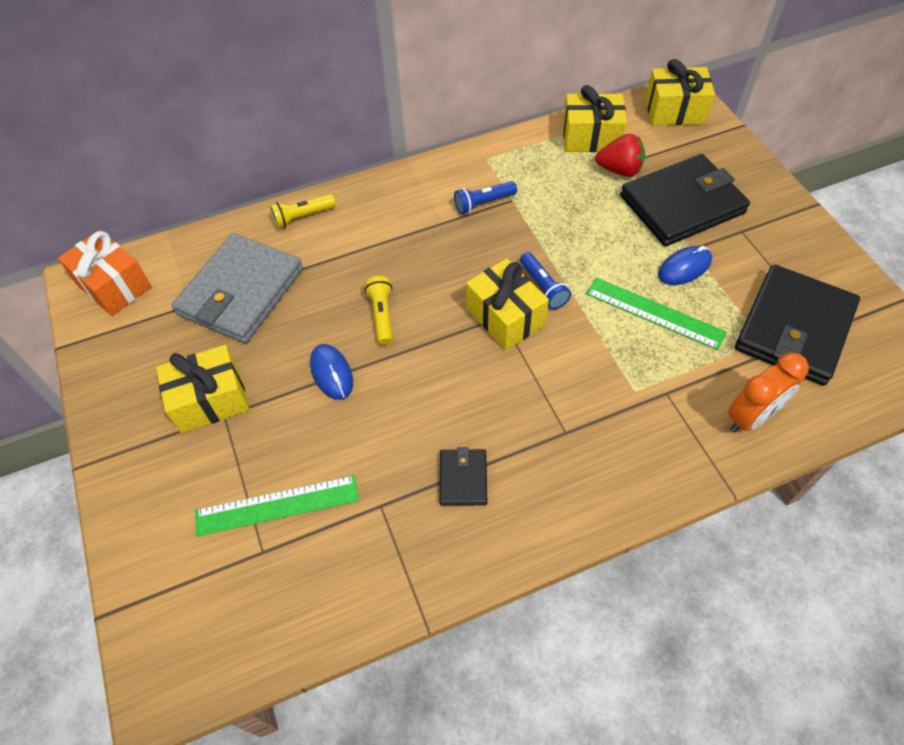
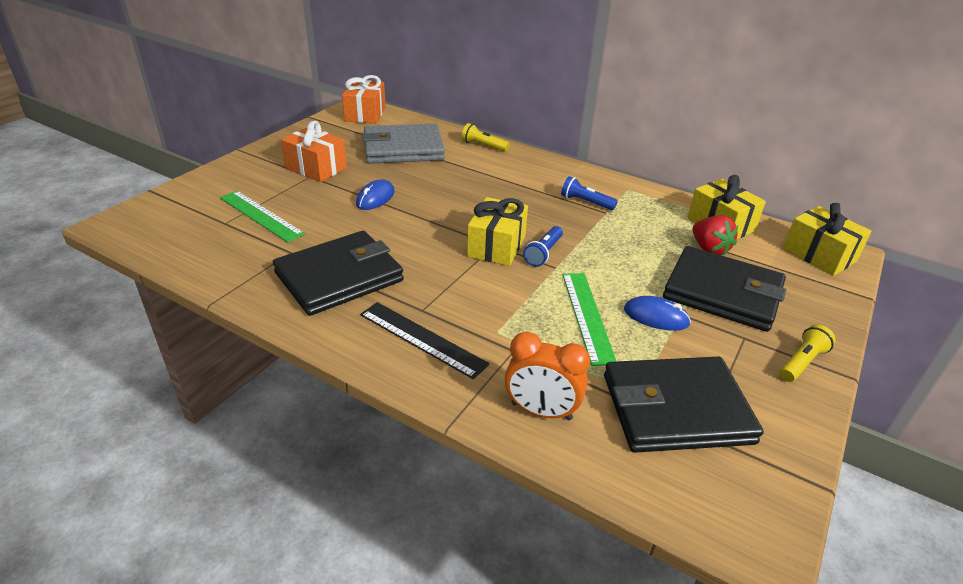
camera: 50 degrees right, 20 degrees down
yellow gift [156,345,249,433] -> orange gift [281,121,347,182]
yellow flashlight [364,276,393,345] -> yellow flashlight moved to [780,324,836,382]
black wallet [439,447,488,506] -> black wallet [273,231,404,316], size x2.15
none -> black ruler [360,302,489,379]

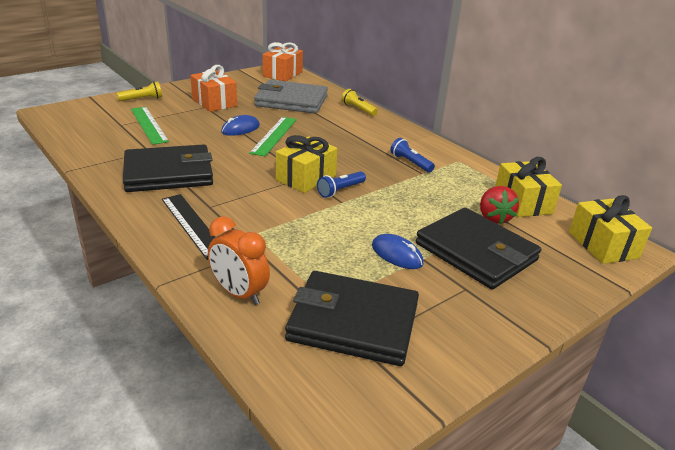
camera: 20 degrees right, 5 degrees down
green ruler [563,273,617,366] -> green ruler moved to [249,117,297,156]
yellow flashlight [780,324,836,382] -> yellow flashlight moved to [117,82,162,101]

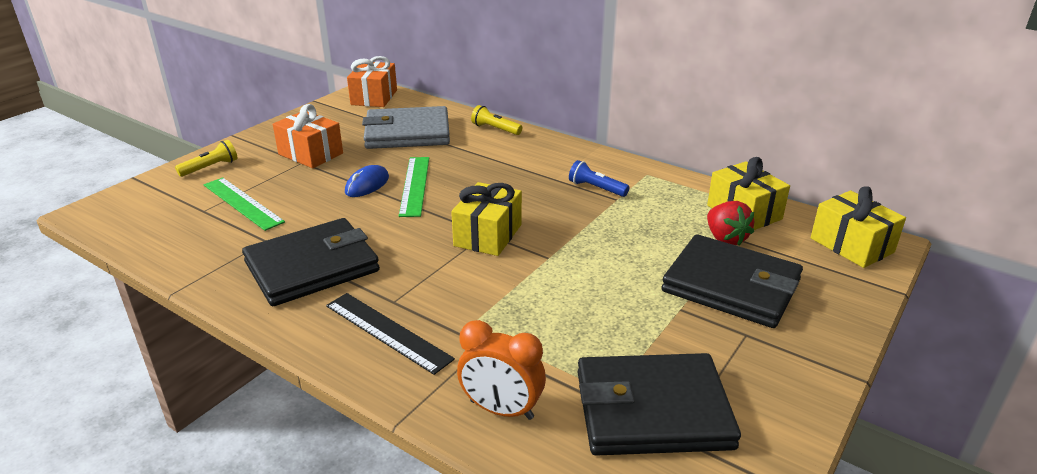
camera: 15 degrees left, 0 degrees up
blue flashlight [317,171,366,198] -> none
blue mouse [372,234,424,269] -> none

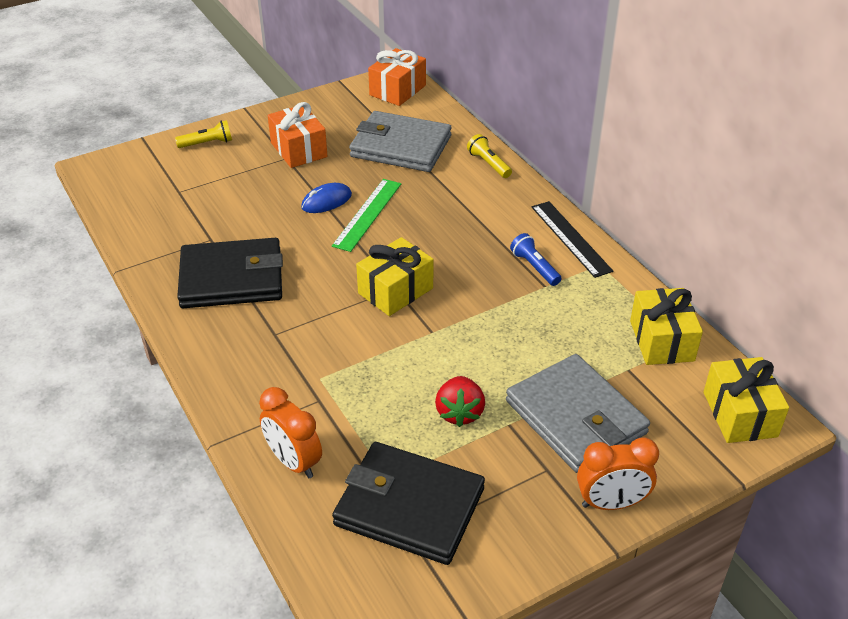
camera: 25 degrees right, 10 degrees up
green ruler [204,177,285,231] -> none
black ruler [326,293,455,375] -> black ruler moved to [532,201,613,278]
black wallet [662,234,803,328] -> grey wallet [506,354,650,473]
red strawberry [707,201,754,245] -> red strawberry moved to [435,376,485,427]
none -> orange clock [577,438,659,510]

